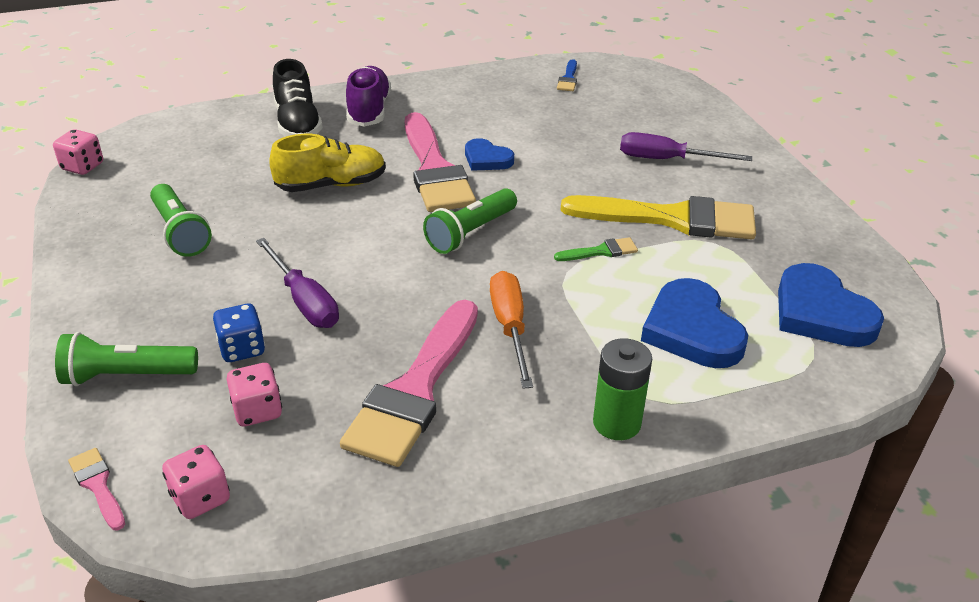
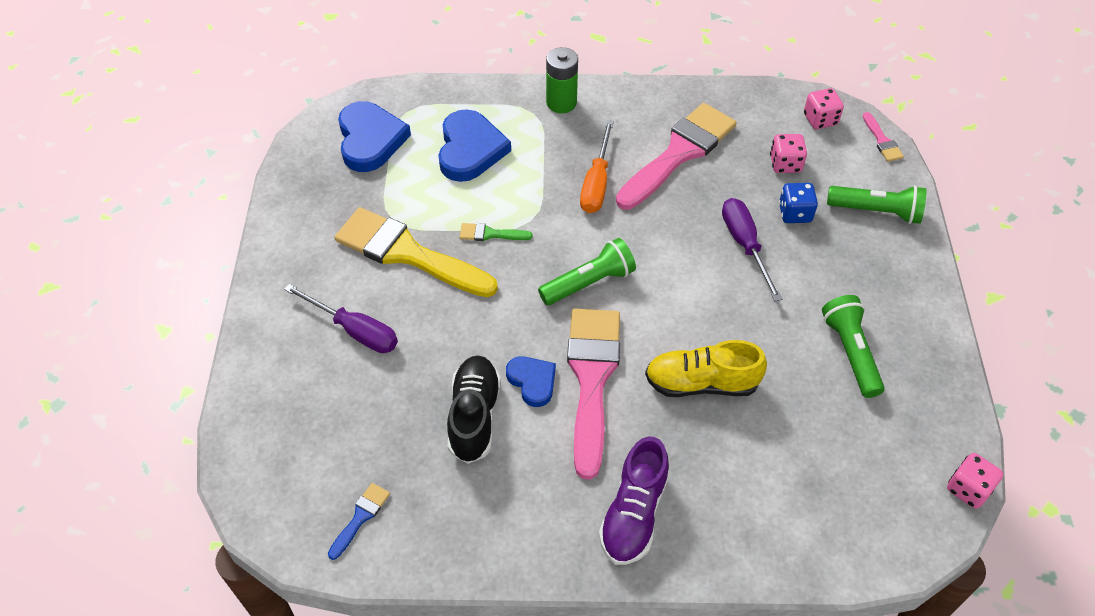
camera: 160 degrees left, 15 degrees up
black shoe [273,59,323,137] -> black shoe moved to [447,355,501,464]

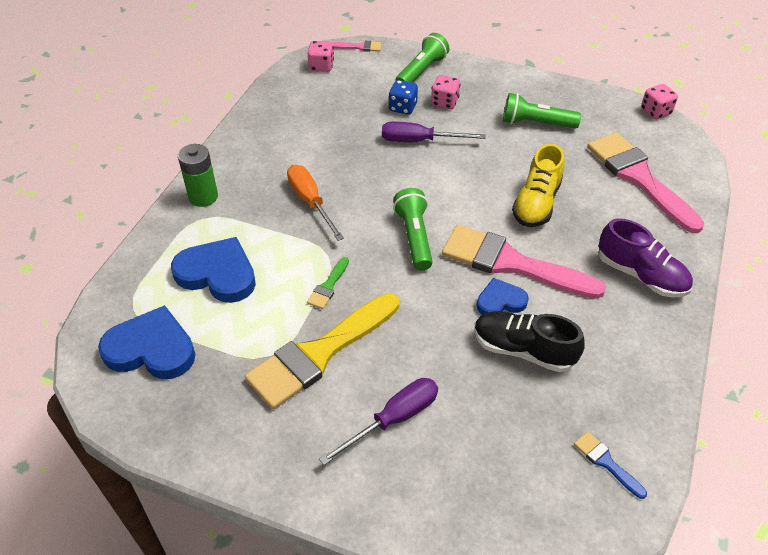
camera: 70 degrees left, 5 degrees down
orange screwdriver [580,120,614,213] -> orange screwdriver turned 150 degrees counterclockwise [287,165,344,241]
pink brush [616,103,736,210] -> pink brush moved to [587,132,704,233]
pink dice [770,134,807,173] -> pink dice moved to [431,75,461,109]

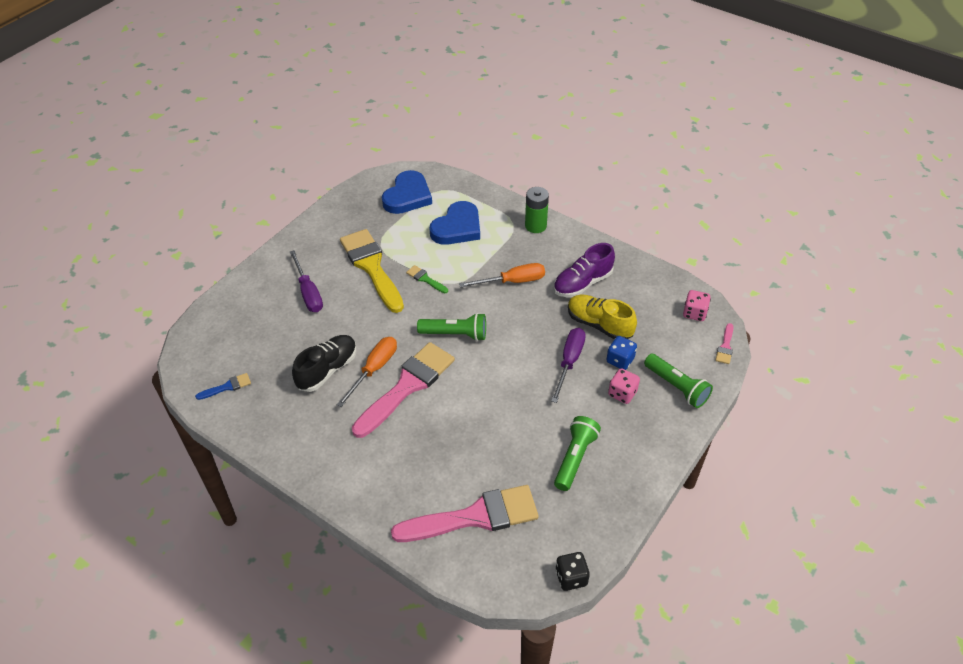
camera: 105 degrees right, 0 degrees up
blue heart [477,278,529,315] -> orange screwdriver [337,337,397,407]
yellow shoe [512,144,565,227] -> yellow shoe moved to [568,295,637,339]
purple shoe [599,218,693,298] -> purple shoe moved to [553,243,615,298]
pink dice [641,84,678,119] -> black dice [555,552,590,591]

